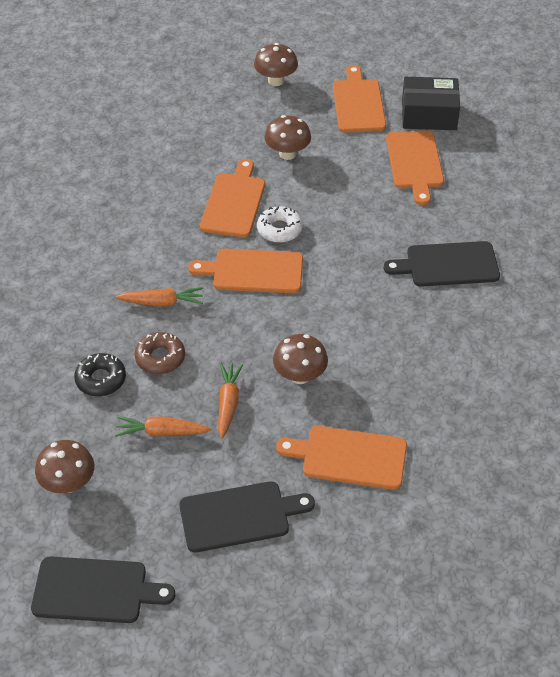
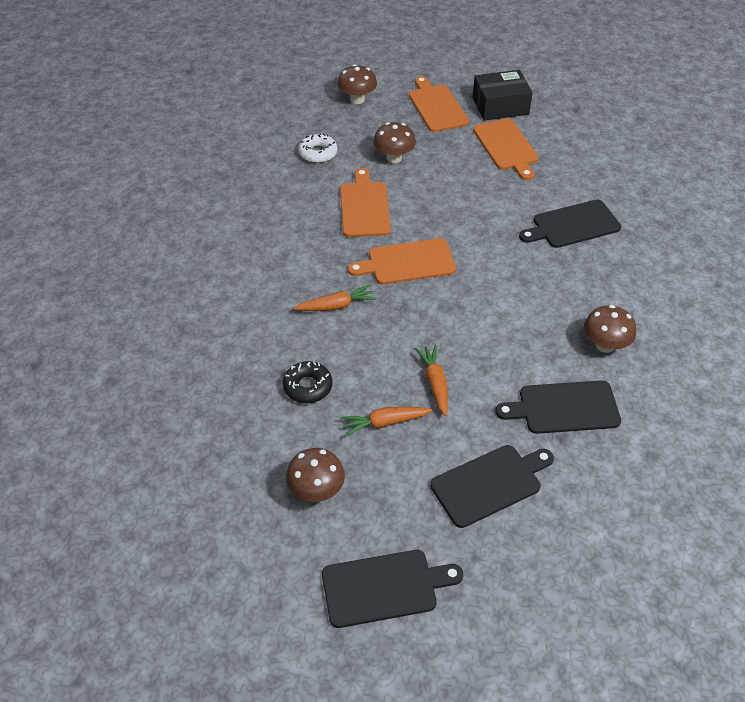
camera: 15 degrees left, 0 degrees up
brown donut [134,332,185,374] -> none
white donut [257,206,303,243] -> white donut moved to [298,134,338,163]
brown mushroom [273,334,328,384] -> brown mushroom moved to [584,305,636,353]
orange cutting board [276,426,407,490] -> black cutting board [495,380,621,434]

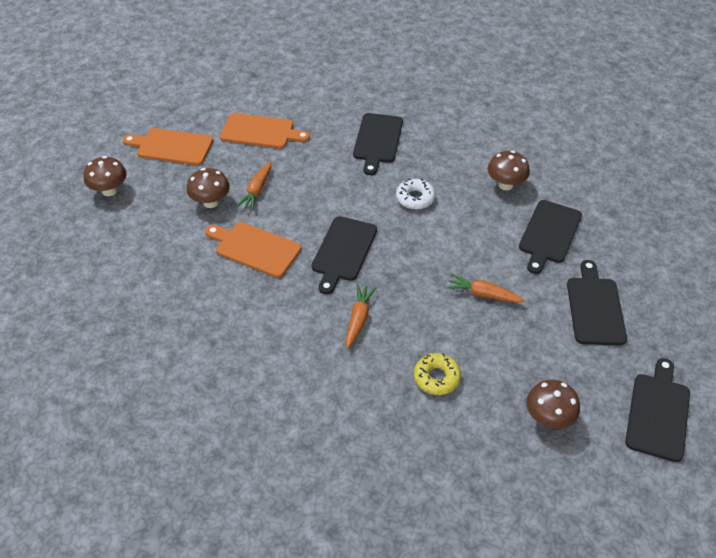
camera: 60 degrees left, 0 degrees up
black donut [283,361,332,403] -> yellow donut [414,353,461,395]
white donut [298,134,338,163] -> white donut moved to [396,179,435,210]
orange carrot [341,407,433,436] -> orange carrot moved to [236,162,271,211]
orange cutting board [348,238,456,285] -> black cutting board [312,216,377,294]
black box [472,70,533,121] -> none

